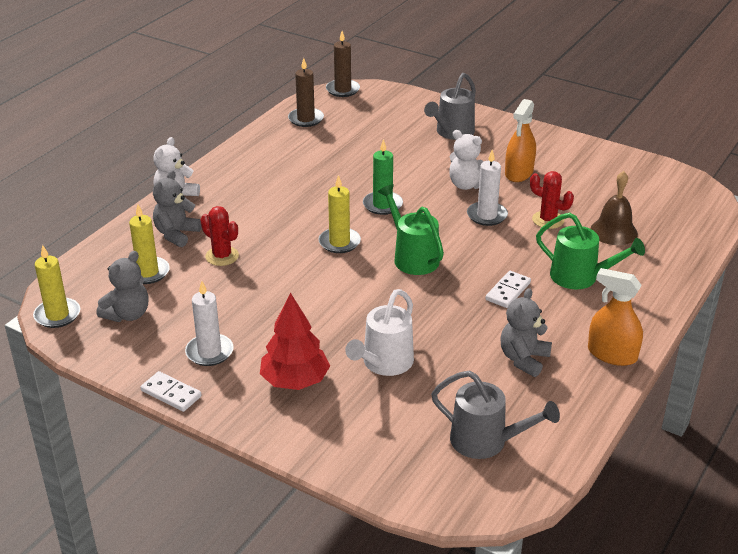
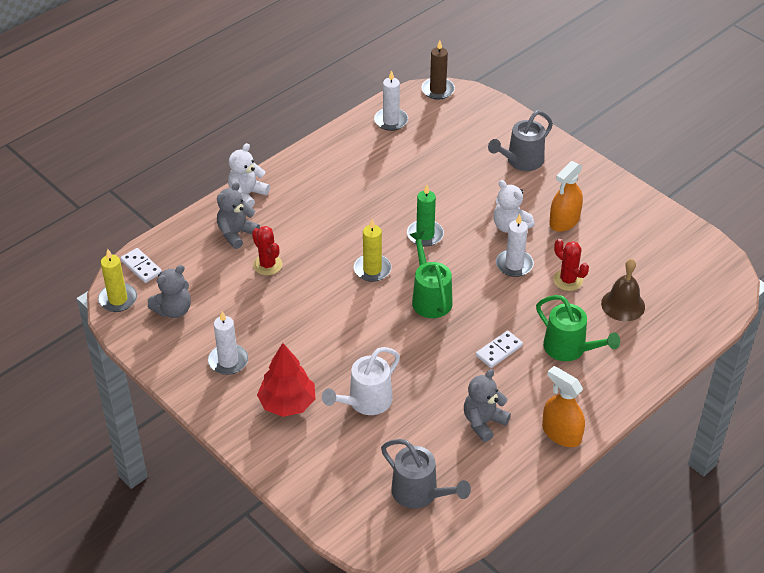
camera: 15 degrees right, 10 degrees up
yellow candle [129,205,170,284] -> none
white domino [141,371,202,412] -> white domino moved to [120,248,162,283]
brown candle [288,58,324,127] -> white candle [374,70,408,131]

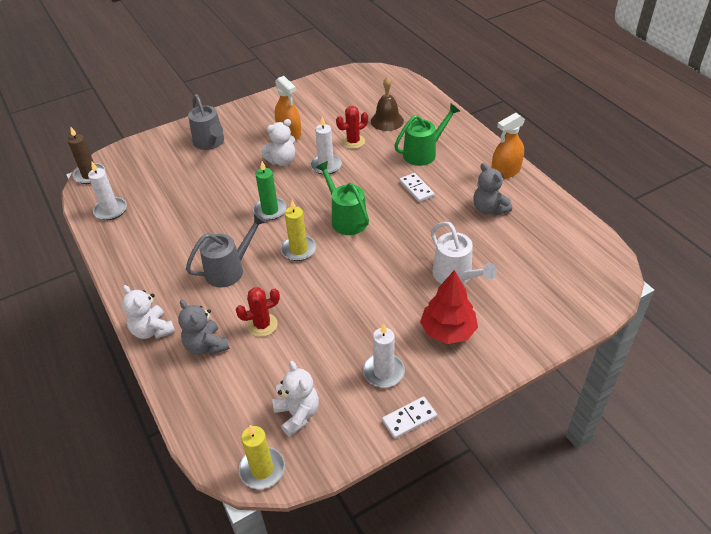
camera: 75 degrees left, 0 degrees up
white domino [120,248,162,283] -> white domino moved to [382,397,437,439]
grey teddy bear [148,265,191,318] -> white teddy bear [272,361,319,437]
grey watering can [381,439,471,509] -> grey watering can moved to [186,213,266,287]
green watering can [409,231,453,318] -> green watering can turned 60 degrees clockwise [315,161,369,235]

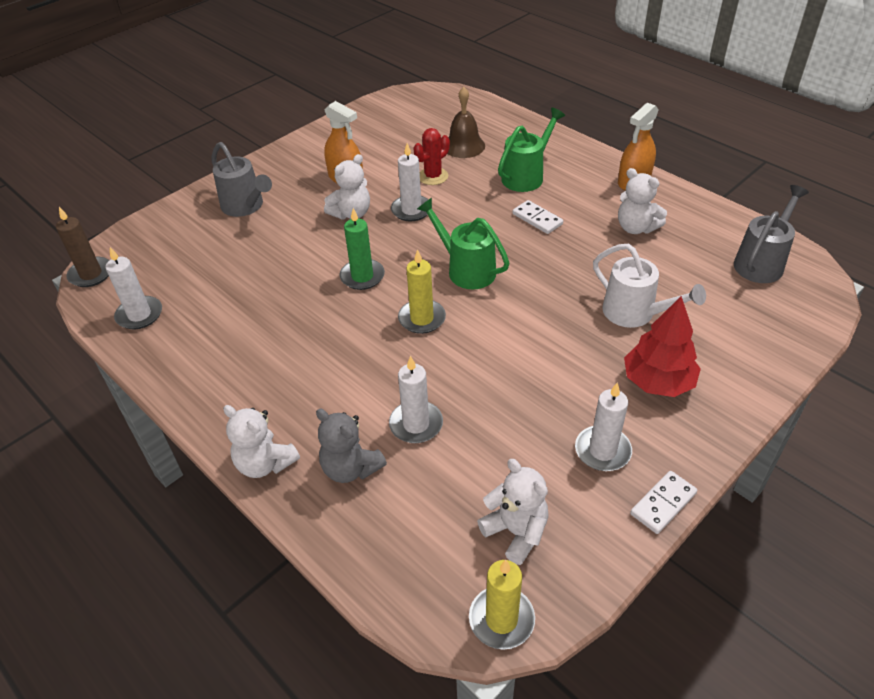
camera: 15 degrees left, 0 degrees up
grey watering can [186,213,266,287] -> grey watering can moved to [734,185,809,283]
red cactus [236,287,280,337] -> white candle [389,356,443,443]
grey teddy bear [473,163,512,215] -> white teddy bear [618,168,667,234]

